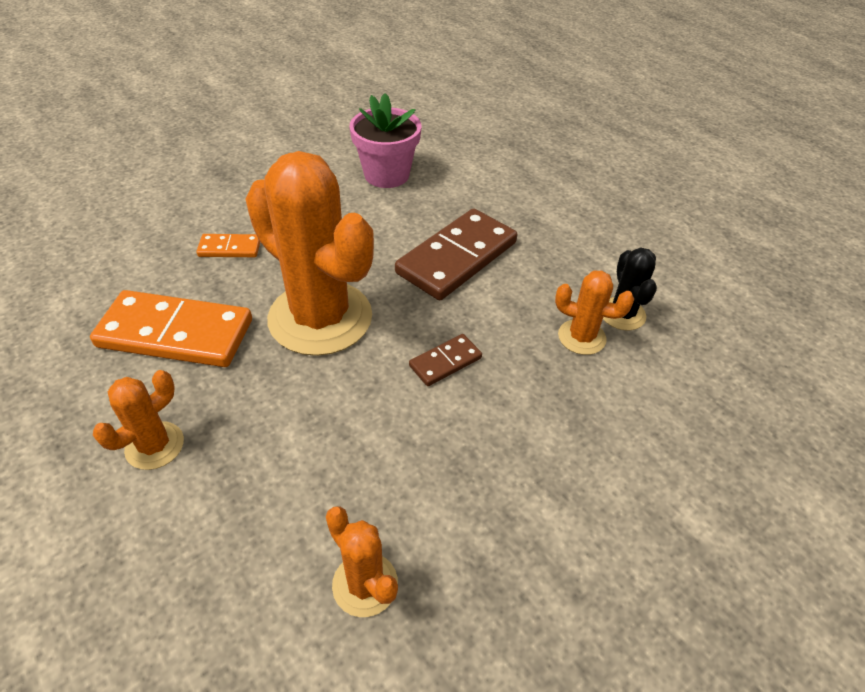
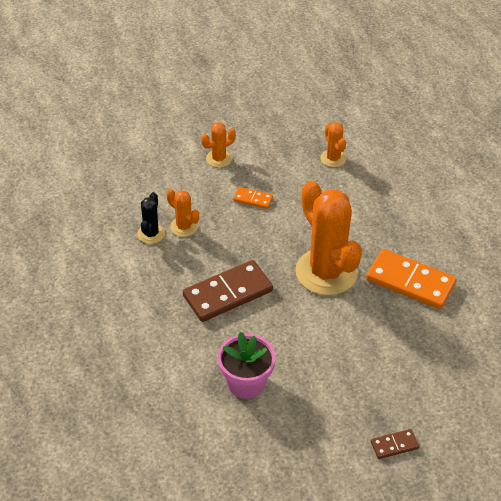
camera: 160 degrees left, 0 degrees up
orange cactus [93,370,184,470] -> orange cactus moved to [201,122,236,168]
orange domino [196,234,260,257] -> orange domino moved to [233,187,273,209]
brown domino [409,334,482,386] -> brown domino moved to [371,429,419,459]

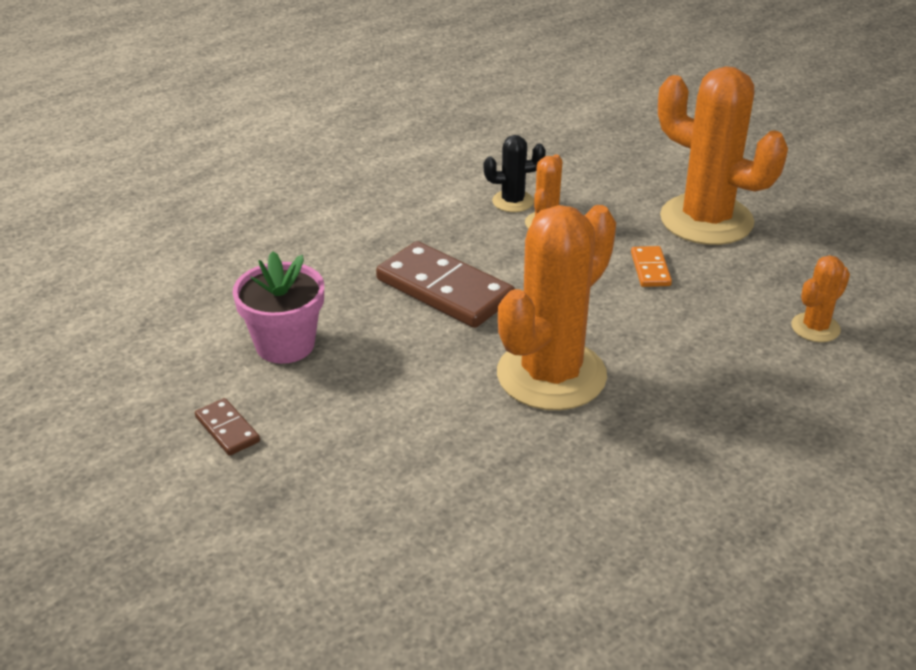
camera: 70 degrees right, 10 degrees down
orange cactus [201,122,236,168] -> orange cactus [658,66,788,245], size x2.18
orange domino [366,249,456,309] -> none
brown domino [371,429,419,459] -> brown domino moved to [195,398,260,456]

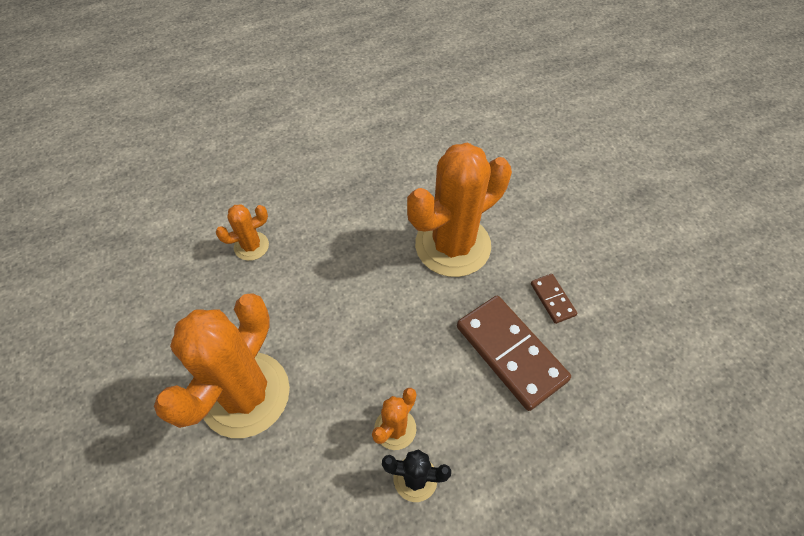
camera: 165 degrees left, 20 degrees up
brown domino [195,398,260,456] -> brown domino moved to [531,274,577,324]
pink flower pot [233,251,324,364] -> none
orange domino [631,246,672,287] -> none
orange cactus [658,66,788,245] -> orange cactus turned 60 degrees clockwise [154,293,290,438]

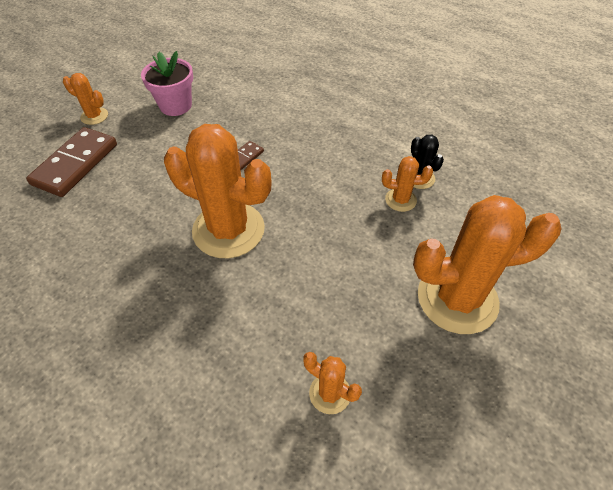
camera: 120 degrees left, 5 degrees down
brown domino [457,296,571,411] -> brown domino moved to [26,127,117,197]
none -> orange cactus [63,73,108,125]
none -> pink flower pot [141,51,193,116]

